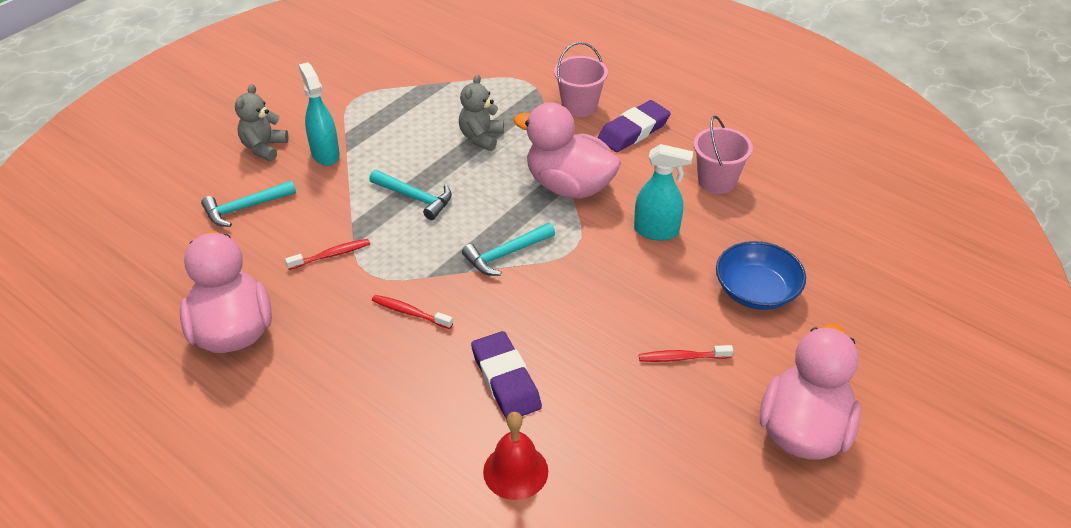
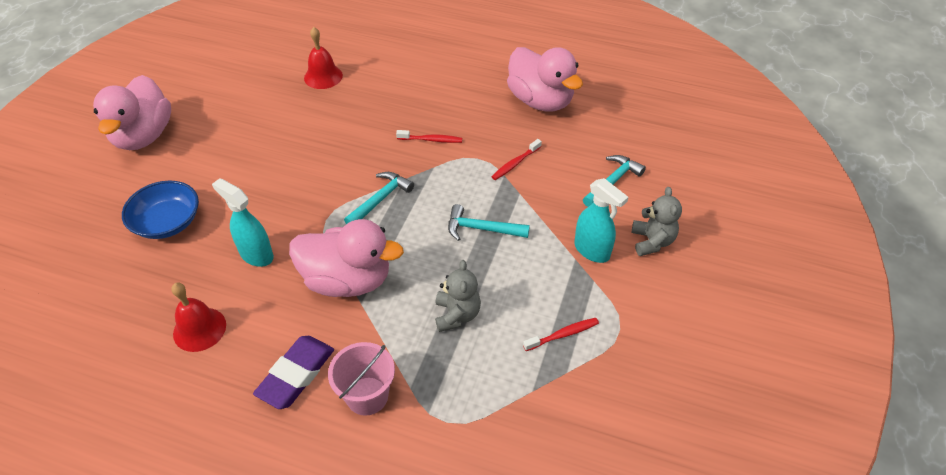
camera: 160 degrees right, 5 degrees up
purple eraser [471,331,542,419] -> none
turquoise spray bottle [634,144,693,241] -> turquoise spray bottle turned 45 degrees clockwise [212,178,274,267]
red toothbrush [639,345,733,362] -> red toothbrush moved to [523,318,599,351]
pink bucket [693,116,753,194] -> red bell [171,283,226,352]

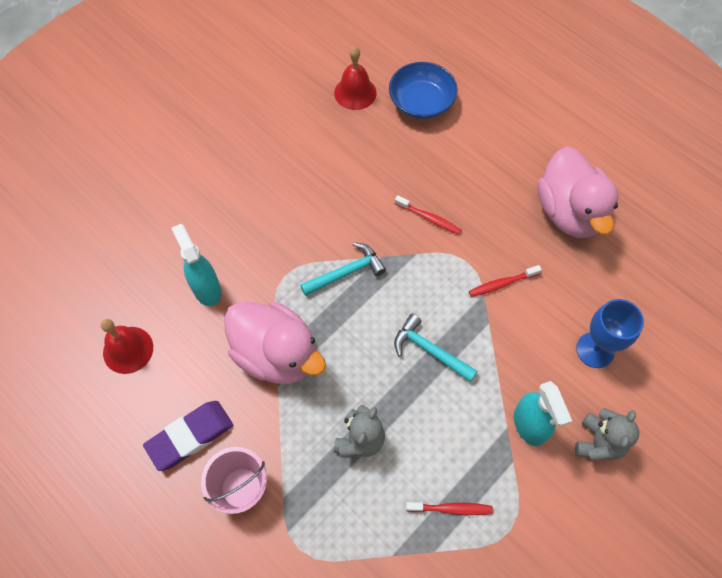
camera: 25 degrees right, 15 degrees up
pink duck [93,75,171,150] -> none
blue bowl [122,181,199,239] -> blue bowl moved to [389,62,458,119]
turquoise hammer [583,155,646,207] -> blue goblet [576,299,644,368]

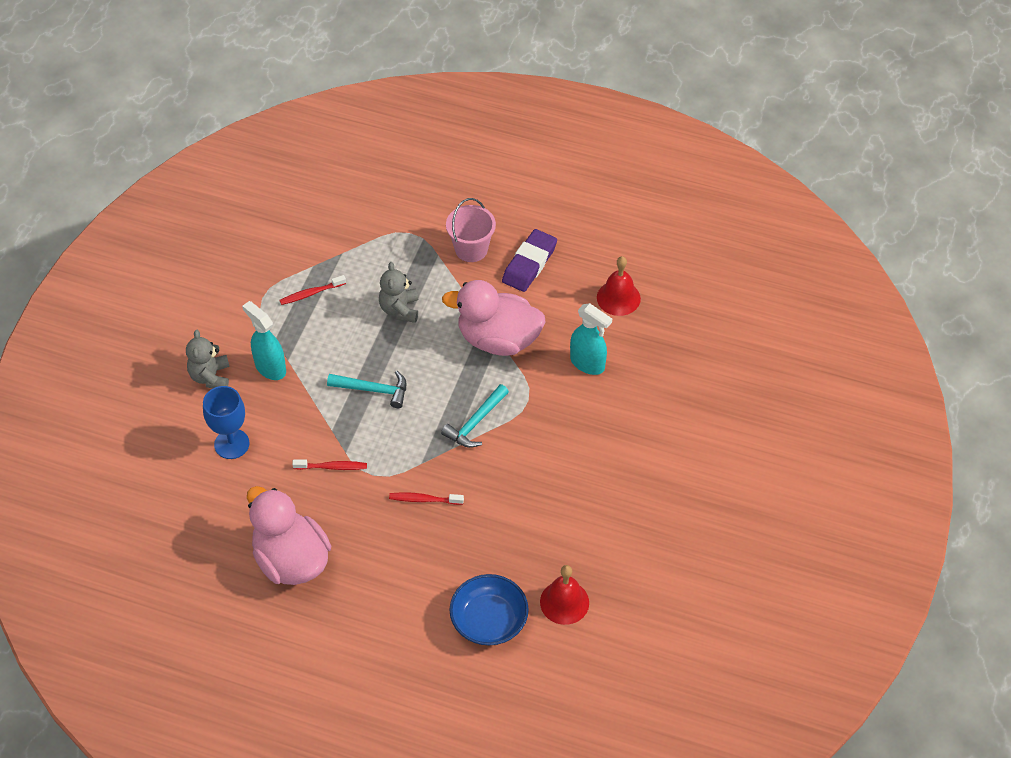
camera: 155 degrees right, 10 degrees down
red toothbrush [469,265,542,297] -> red toothbrush turned 45 degrees clockwise [292,460,367,470]

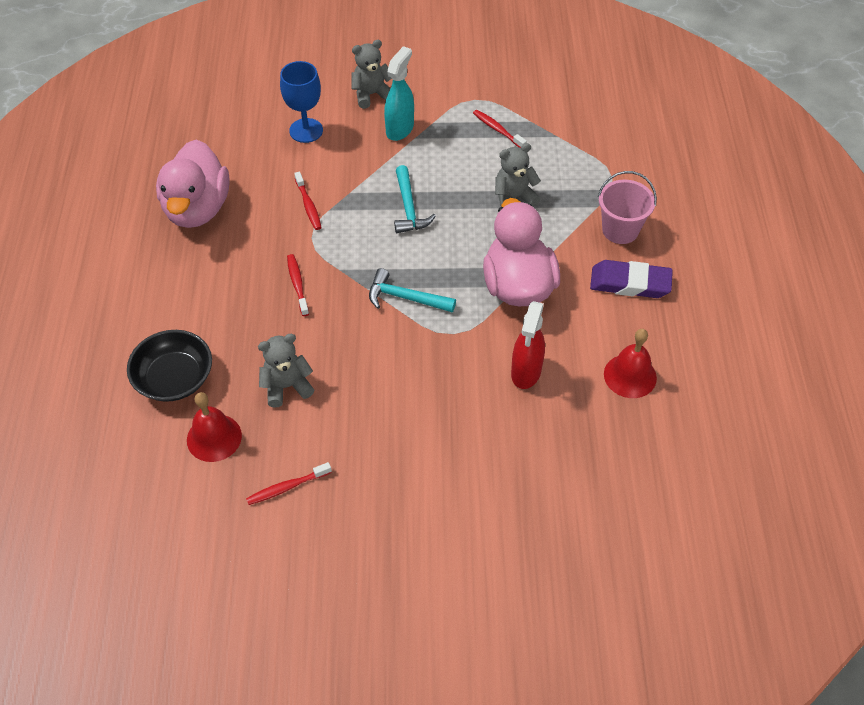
camera: 70 degrees right, 0 degrees up
pink duck [247,486,331,585] -> pink duck turned 150 degrees clockwise [156,140,230,228]
blue bowl [450,574,529,645] -> black bowl [127,330,212,402]
turquoise spray bottle [570,303,612,375] -> red spray bottle [511,301,545,389]
none -> red toothbrush [246,462,332,505]
none -> grey teddy bear [258,334,314,408]

